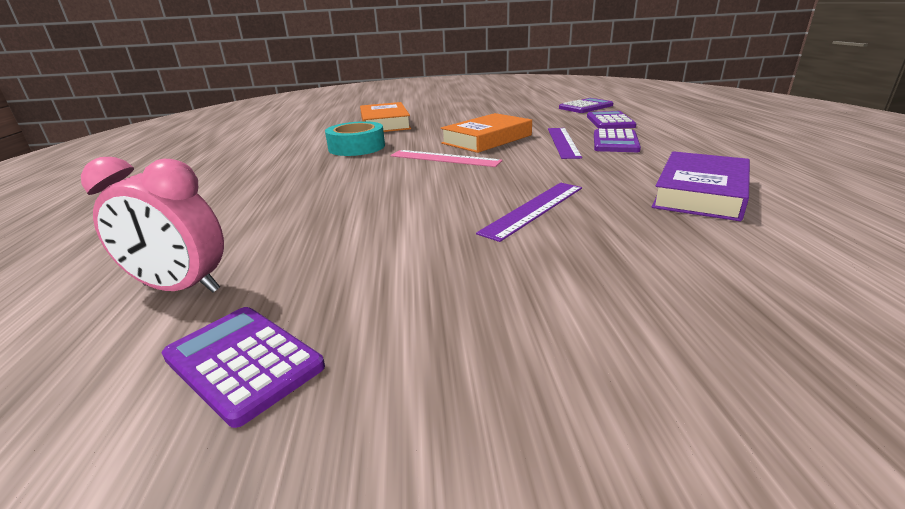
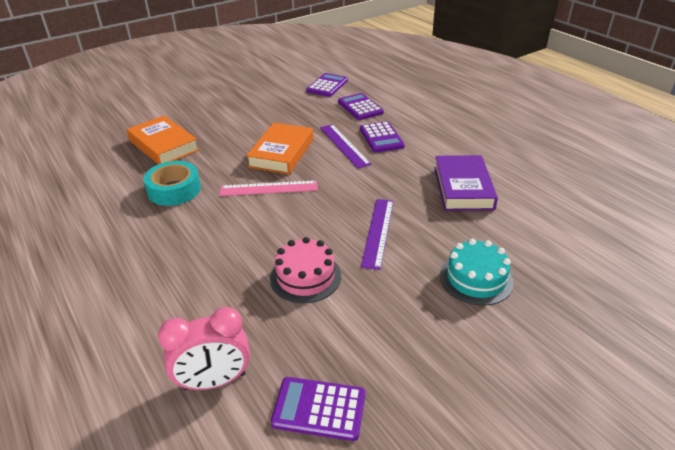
camera: 30 degrees left, 10 degrees up
none -> pink cake [270,237,341,303]
none -> turquoise cake [440,239,514,306]

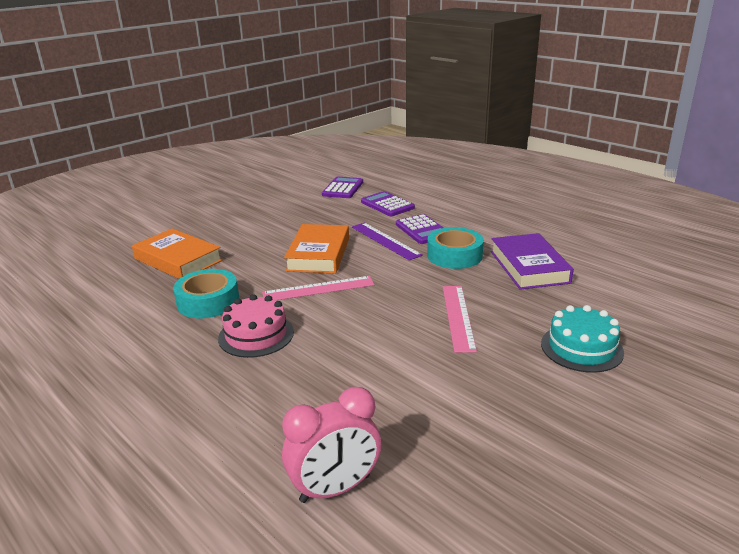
camera: 10 degrees left, 10 degrees down
pink cake [270,237,341,303] -> pink cake moved to [218,294,294,358]
purple calculator [271,377,365,441] -> none
purple ruler [361,199,393,270] -> pink ruler [443,286,477,353]
none -> turquoise tape [427,227,484,269]

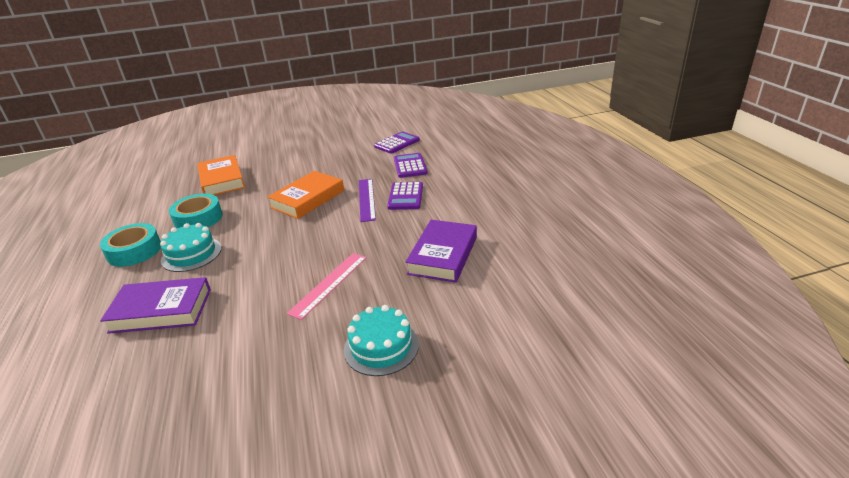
camera: 30 degrees right, 5 degrees up
pink cake [218,294,294,358] -> turquoise cake [160,223,222,272]
pink ruler [262,276,374,300] -> none
pink clock [282,387,381,503] -> none
turquoise tape [427,227,484,269] -> turquoise tape moved to [100,223,161,267]
none -> purple book [100,277,211,334]

